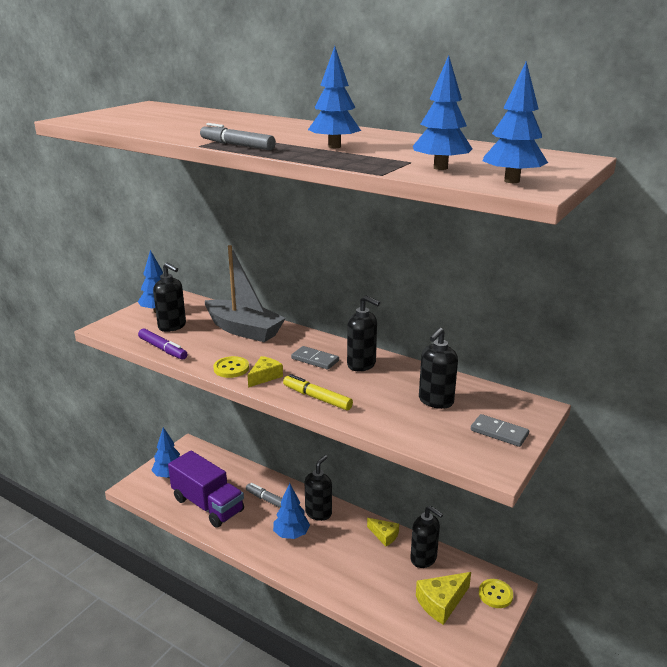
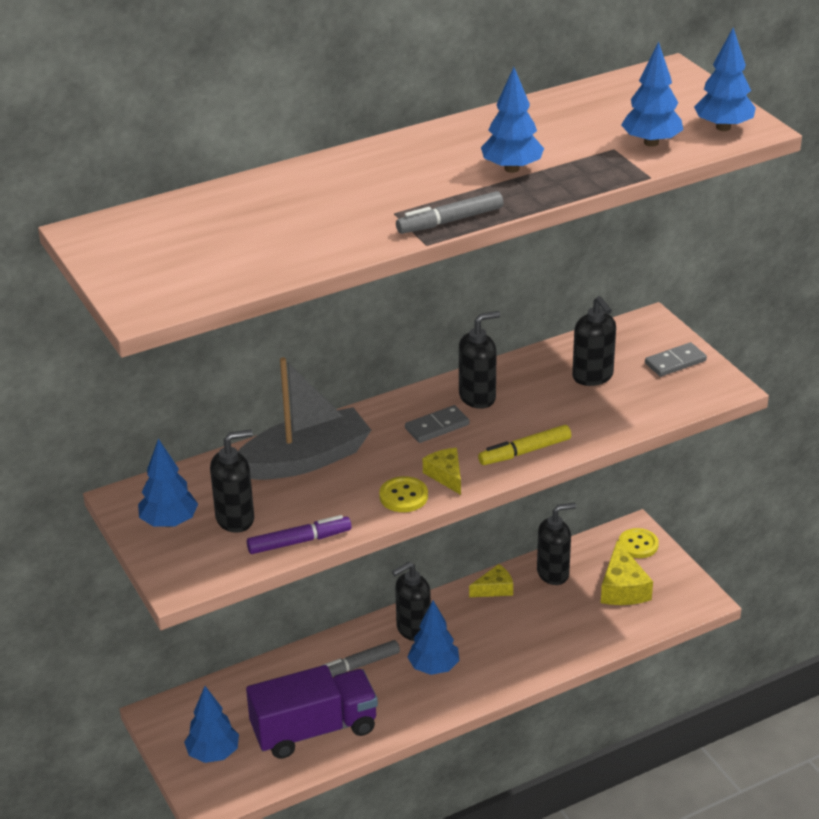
camera: 60 degrees left, 10 degrees up
black soap dispenser [305,455,332,521] -> black soap dispenser turned 90 degrees counterclockwise [392,562,431,641]

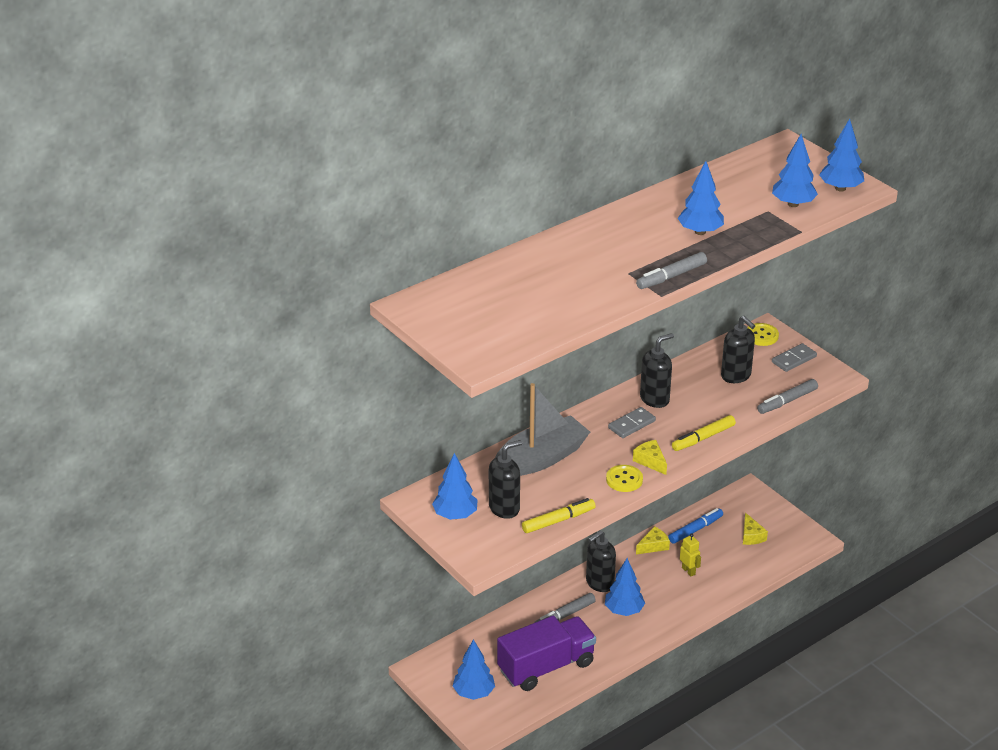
camera: 10 degrees left, 0 degrees up
purple marker [247,515,352,554] -> yellow marker [522,498,596,533]
black soap dispenser [537,503,576,585] -> blue marker [668,508,723,544]
yellow cheese [601,540,653,605] -> yellow cheese [743,513,768,545], size x0.64
yellow button [619,528,659,558] -> yellow button moved to [747,323,779,346]
none -> yellow robot [680,533,701,576]
none -> grey marker [757,379,818,414]

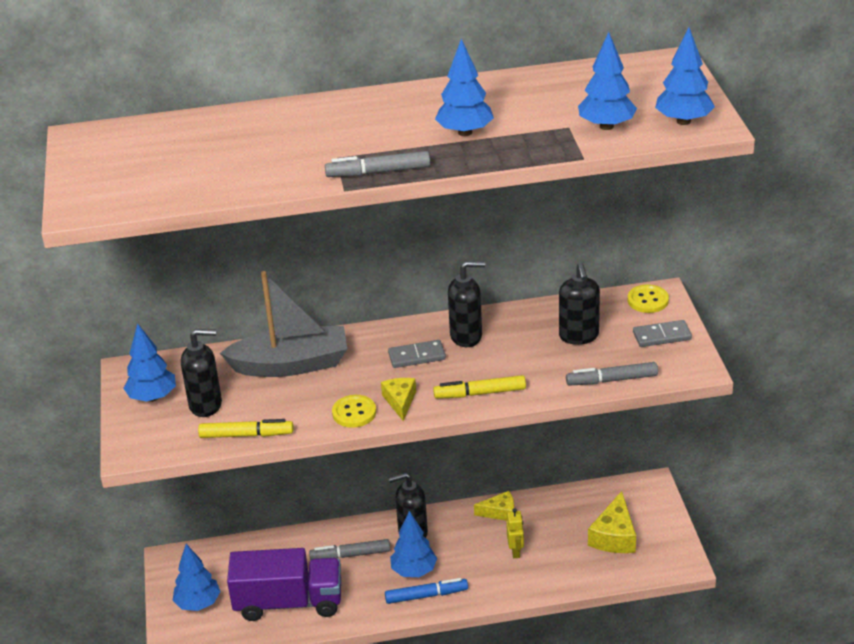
camera: 30 degrees right, 0 degrees up
blue marker [668,508,723,544] -> blue marker moved to [385,578,468,604]
yellow cheese [743,513,768,545] -> yellow cheese [588,491,636,553], size x1.57

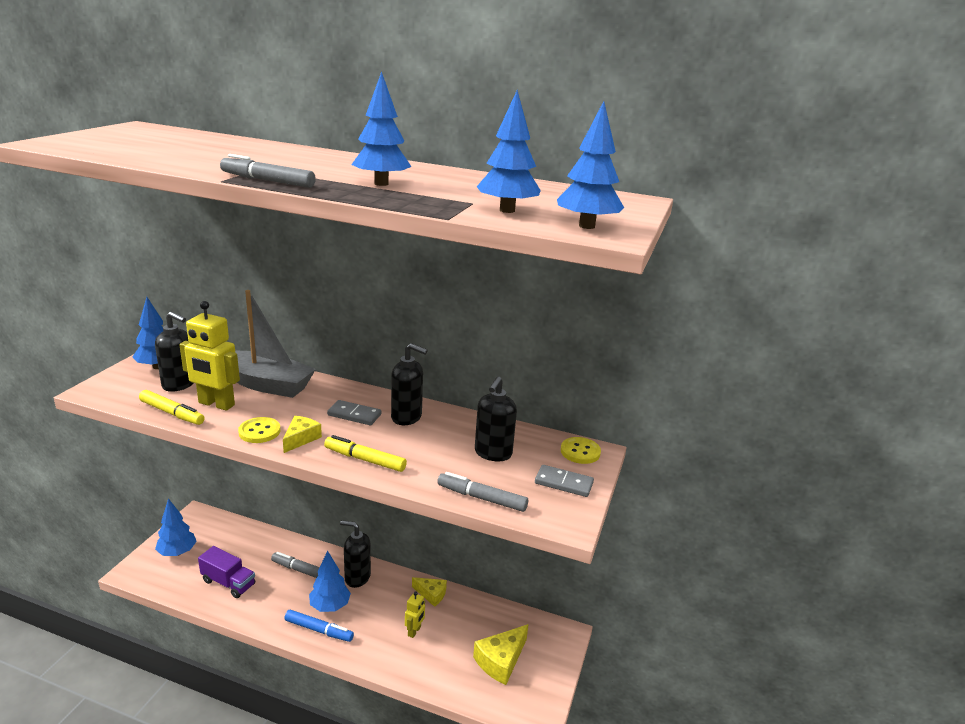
camera: 25 degrees right, 10 degrees down
purple truck [227,548,341,621] -> purple truck [198,546,255,598], size x0.61
none -> yellow robot [179,301,240,411]

